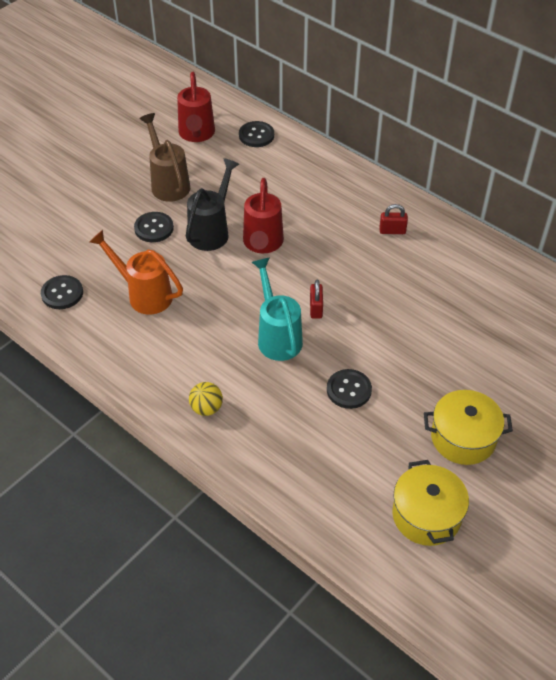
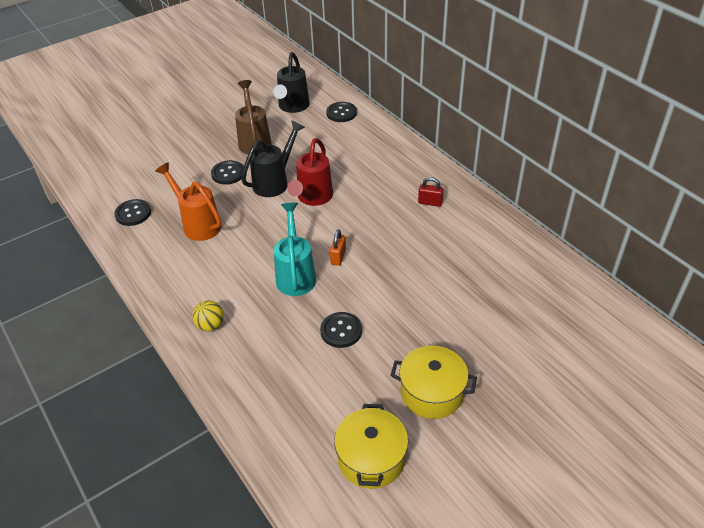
camera: 15 degrees right, 5 degrees down
red watering can [177,72,215,142] -> black watering can [273,52,310,113]
red padlock [310,279,323,319] -> orange padlock [330,229,346,266]

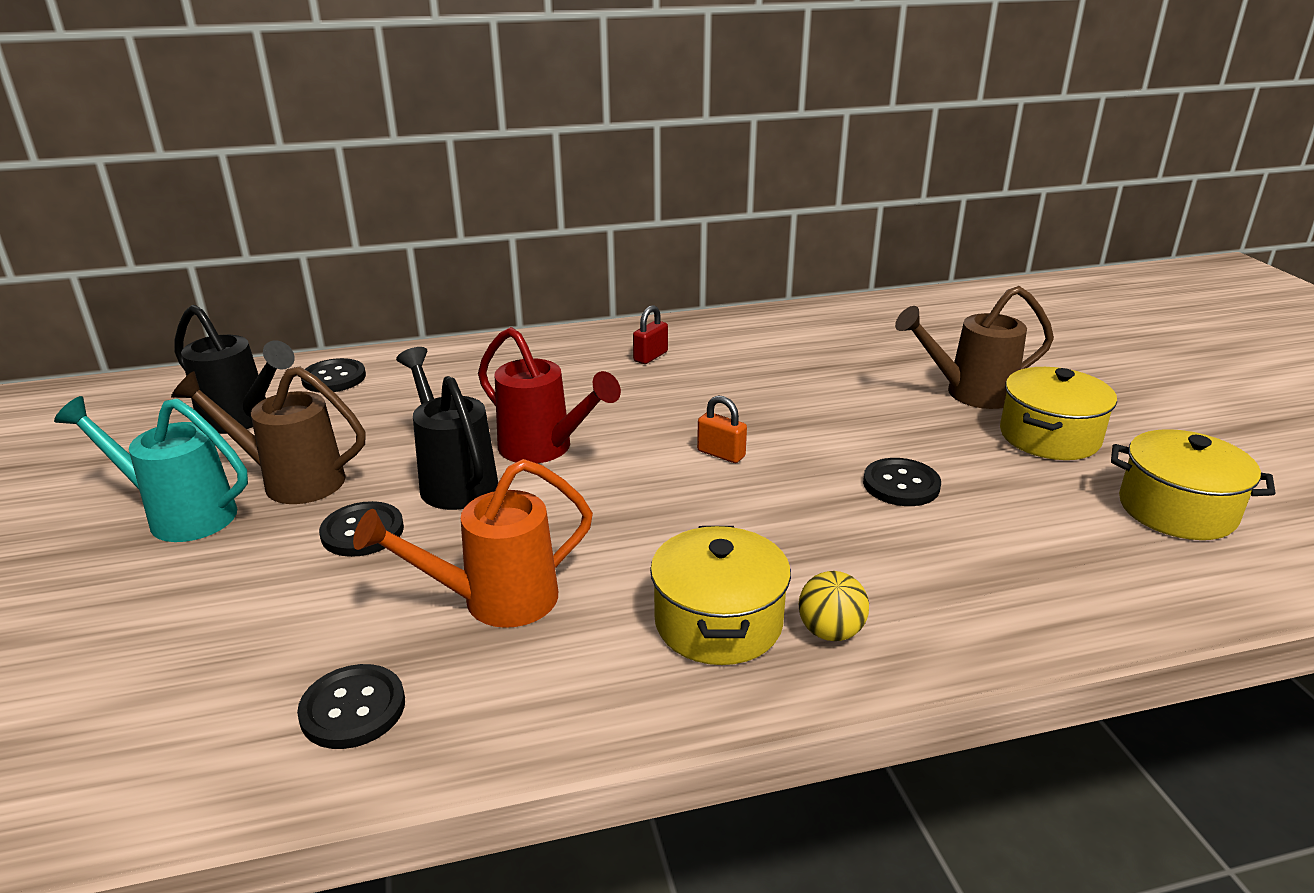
camera: 70 degrees left, 15 degrees down
turquoise watering can [274,203,316,296] -> turquoise watering can moved to [54,396,248,542]
none -> yellow pot [650,526,791,665]
none -> brown watering can [895,286,1054,409]

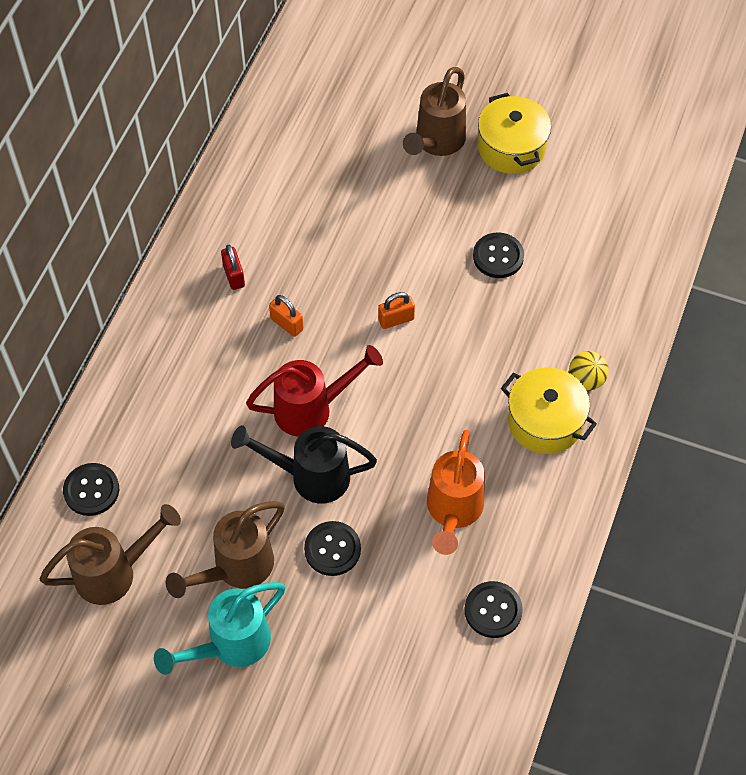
camera: 55 degrees left, 30 degrees up
black watering can [174,305,295,434] -> brown watering can [40,504,181,605]
yellow pot [1111,429,1275,540] -> none
none -> orange padlock [269,295,304,337]

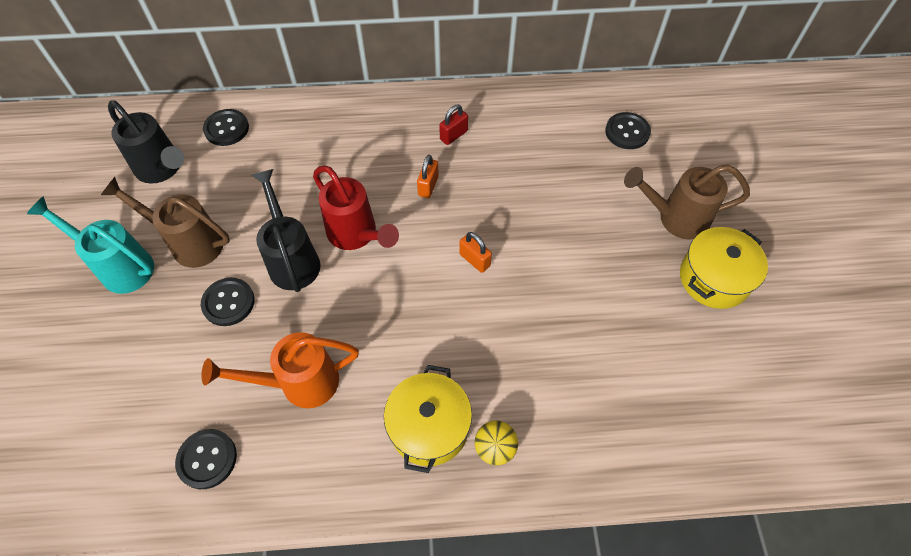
camera: 65 degrees right, 0 degrees up
brown watering can [40,504,181,605] -> black watering can [108,100,185,184]
black button [473,232,524,278] -> black button moved to [605,112,651,149]

